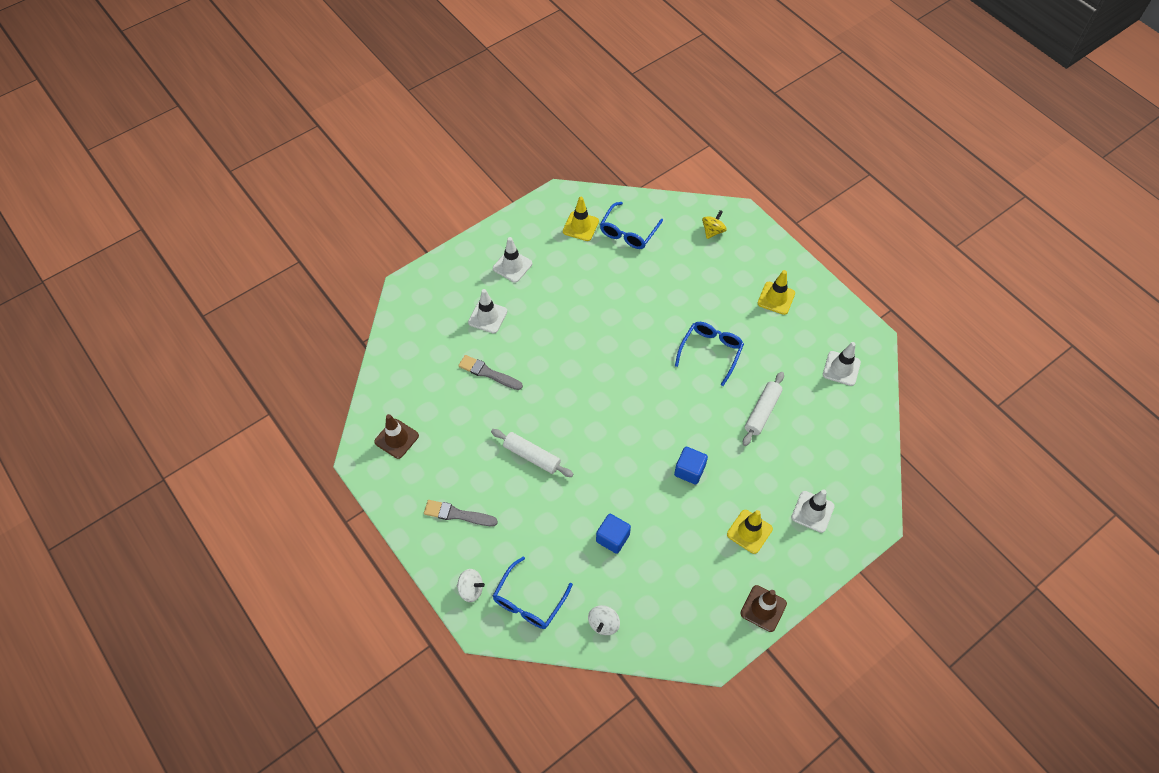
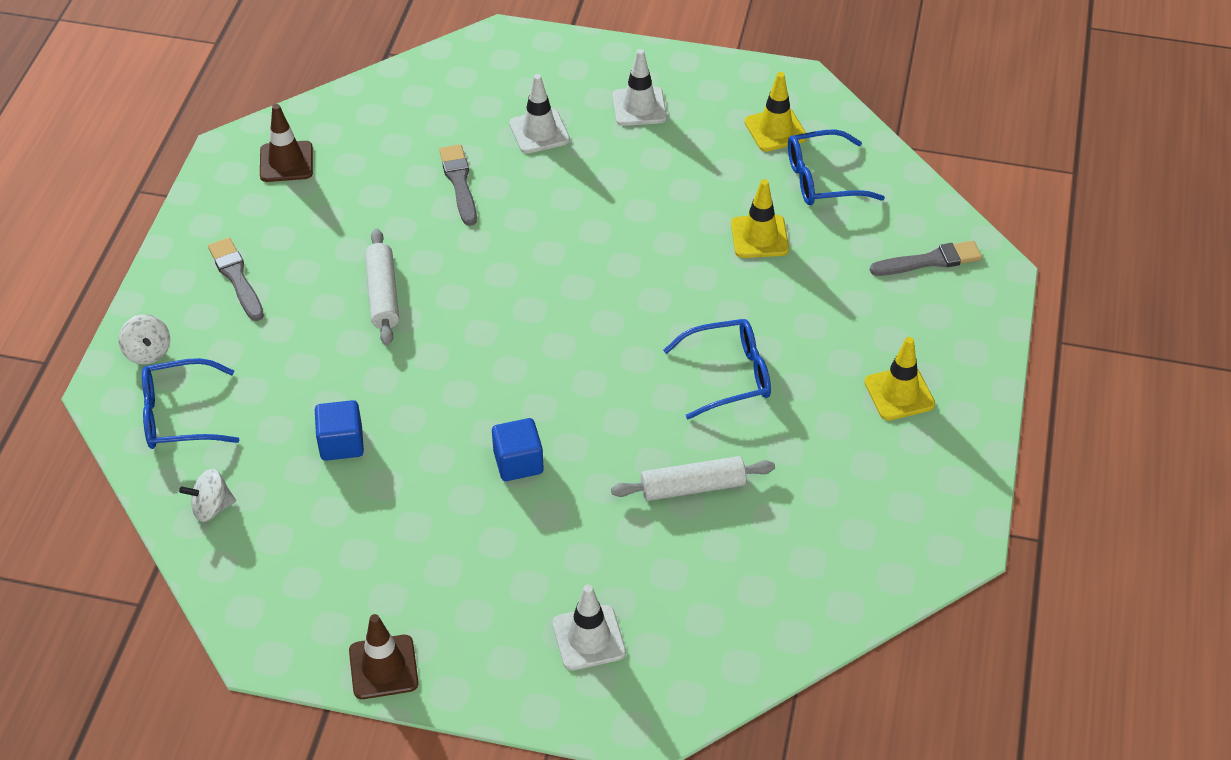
camera: 50 degrees right, 10 degrees down
yellow spinning top [702,210,727,239] -> grey brush [870,241,982,276]
yellow traffic cone [727,510,773,554] -> yellow traffic cone moved to [731,179,789,258]
white traffic cone [823,342,861,386] -> none

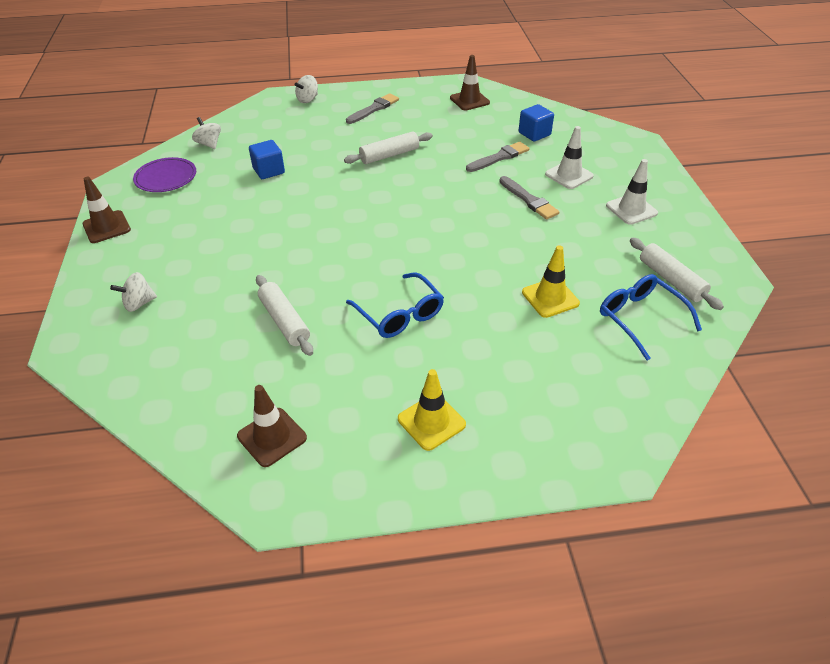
camera: 70 degrees right, 5 degrees down
blue glasses [142,358,239,449] -> none
blue cube [492,418,544,481] -> blue cube moved to [519,104,554,142]
white traffic cone [553,584,626,671] -> white spinning top [110,272,157,312]
yellow traffic cone [745,72,807,152] -> white rolling pin [630,238,724,310]
grey brush [870,241,982,276] -> grey brush moved to [499,176,559,220]
none -> purple plate [133,157,196,192]
none -> brown traffic cone [237,385,307,467]

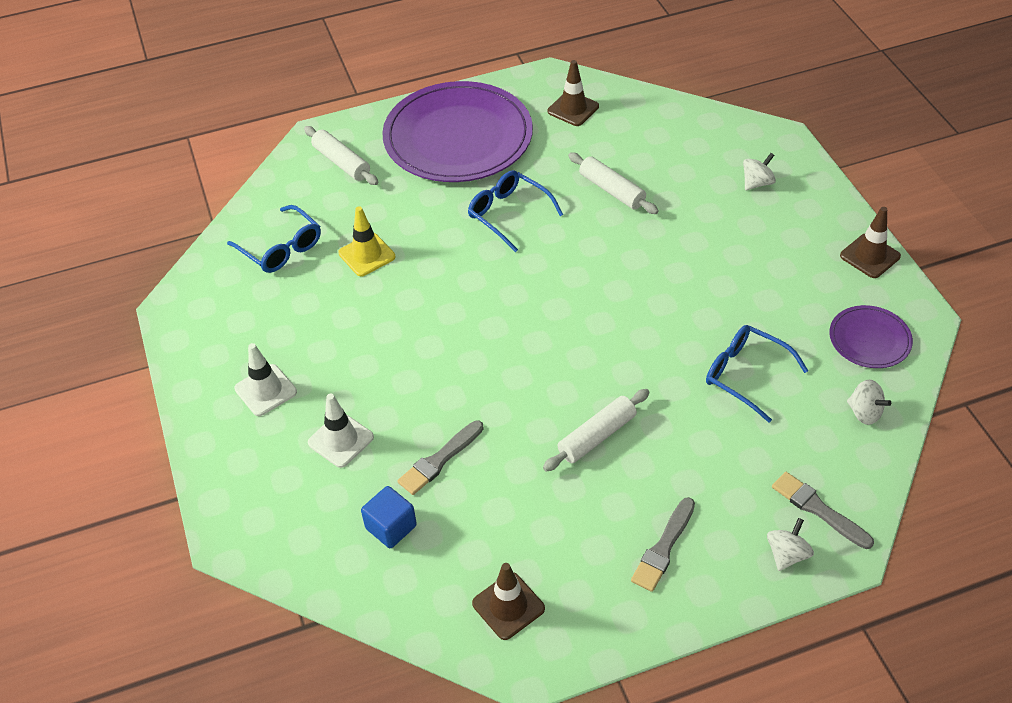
camera: 170 degrees right, 5 degrees up
blue cube [249,140,285,179] -> blue glasses [706,325,808,422]
yellow traffic cone [398,369,466,451] -> purple plate [382,81,533,182]
grey brush [499,176,559,220] -> grey brush moved to [772,472,874,549]
white rolling pin [630,238,724,310] -> white rolling pin moved to [304,126,379,185]

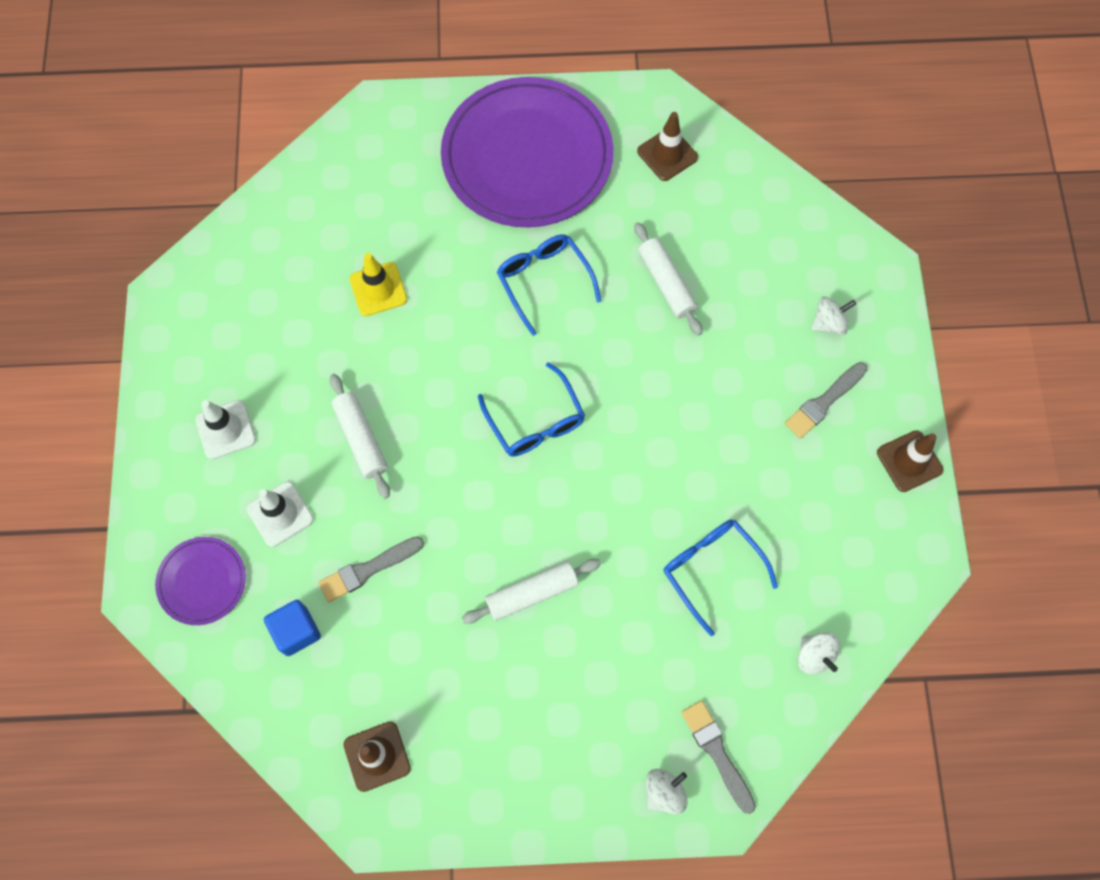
camera: 15 degrees right, 20 degrees up
blue glasses [227,205,321,273] -> blue glasses moved to [478,362,585,457]
white rolling pin [304,126,379,185] -> white rolling pin moved to [330,374,390,498]
grey brush [631,497,695,592] -> grey brush moved to [785,362,868,439]
purple plate [829,305,913,368] -> purple plate moved to [155,537,246,625]

